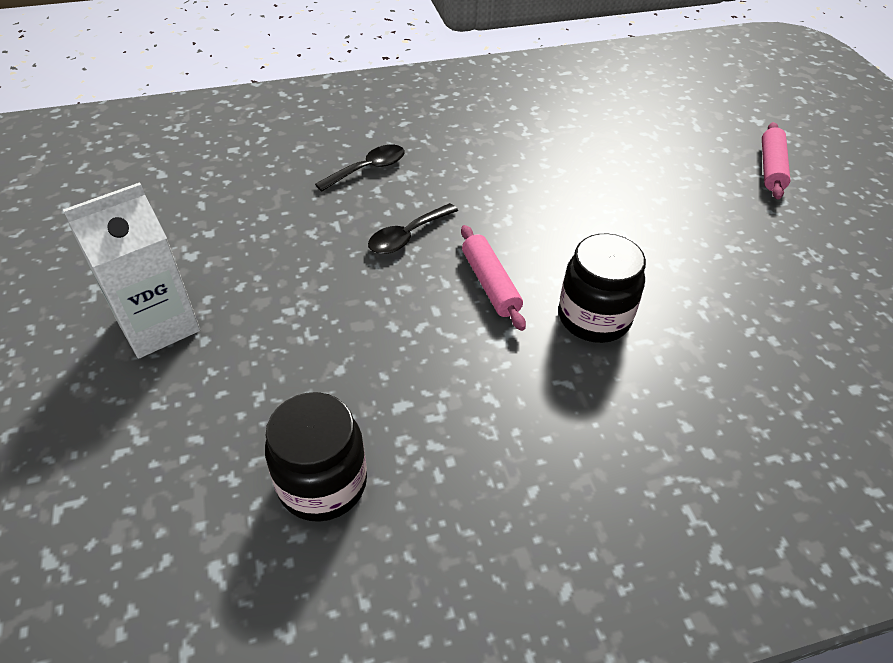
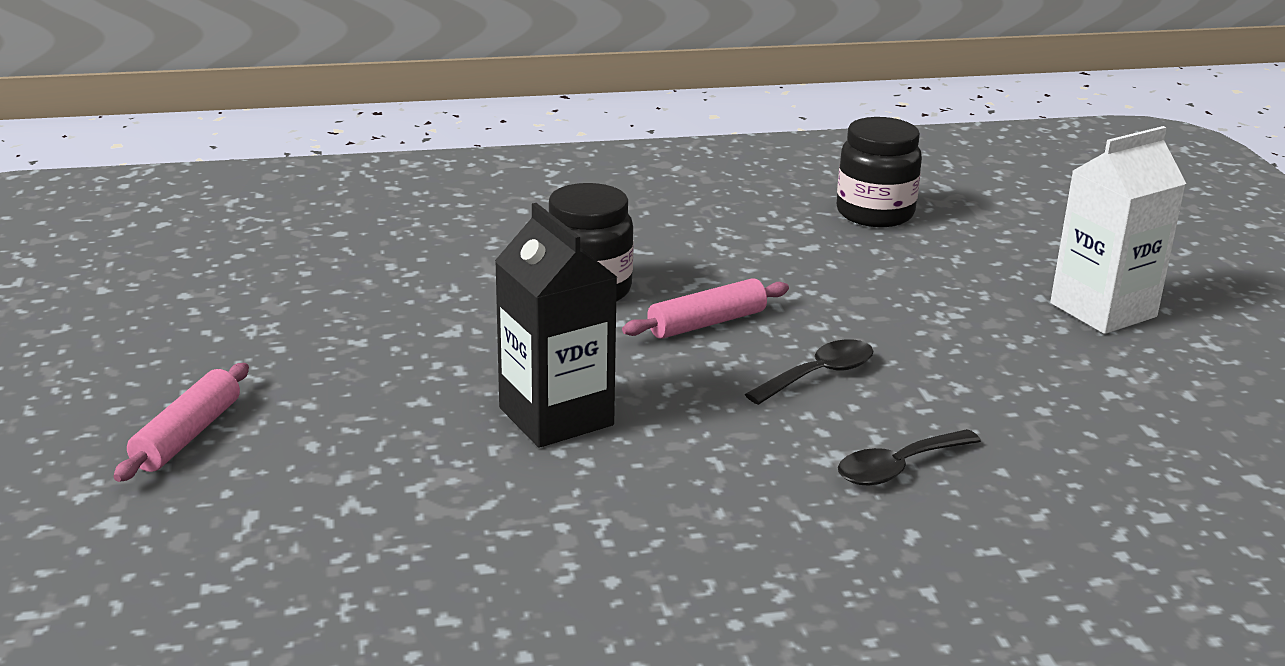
camera: 175 degrees left, 20 degrees down
pink rolling pin [461,225,526,331] -> pink rolling pin turned 75 degrees clockwise [622,278,789,339]
none -> black carton [495,203,617,448]

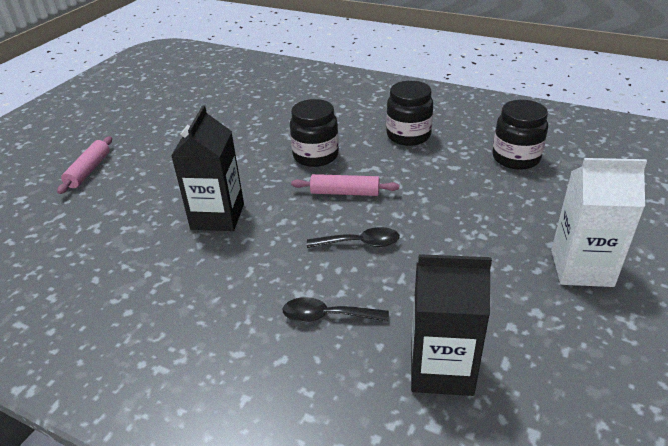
camera: 40 degrees right, 10 degrees up
pink rolling pin [113,363,249,482] -> pink rolling pin turned 45 degrees counterclockwise [57,136,112,194]
none -> black jar [386,81,433,146]
none -> black carton [411,254,492,396]

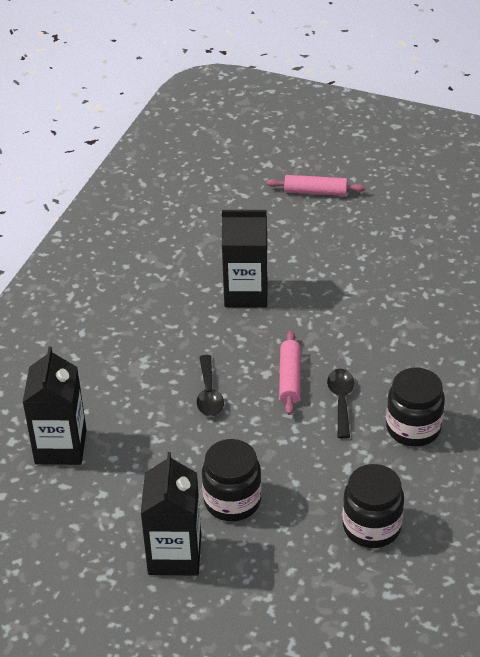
camera: 85 degrees right, 5 degrees up
black spoon [283,297,389,322] -> black spoon moved to [327,369,354,439]
black jar [290,99,339,167] -> black jar moved to [202,439,262,521]
white carton [551,158,647,287] -> black carton [141,452,201,576]

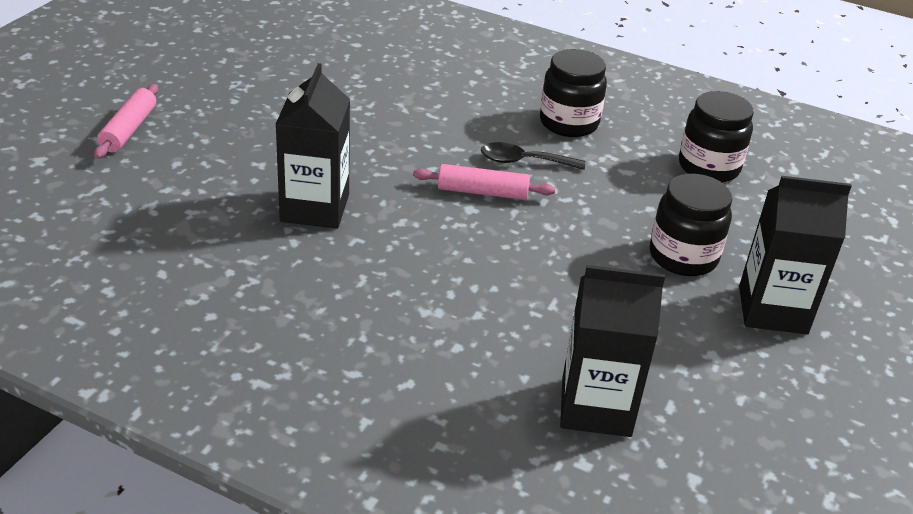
camera: 90 degrees left, 5 degrees down
black spoon [197,355,224,416] -> none

